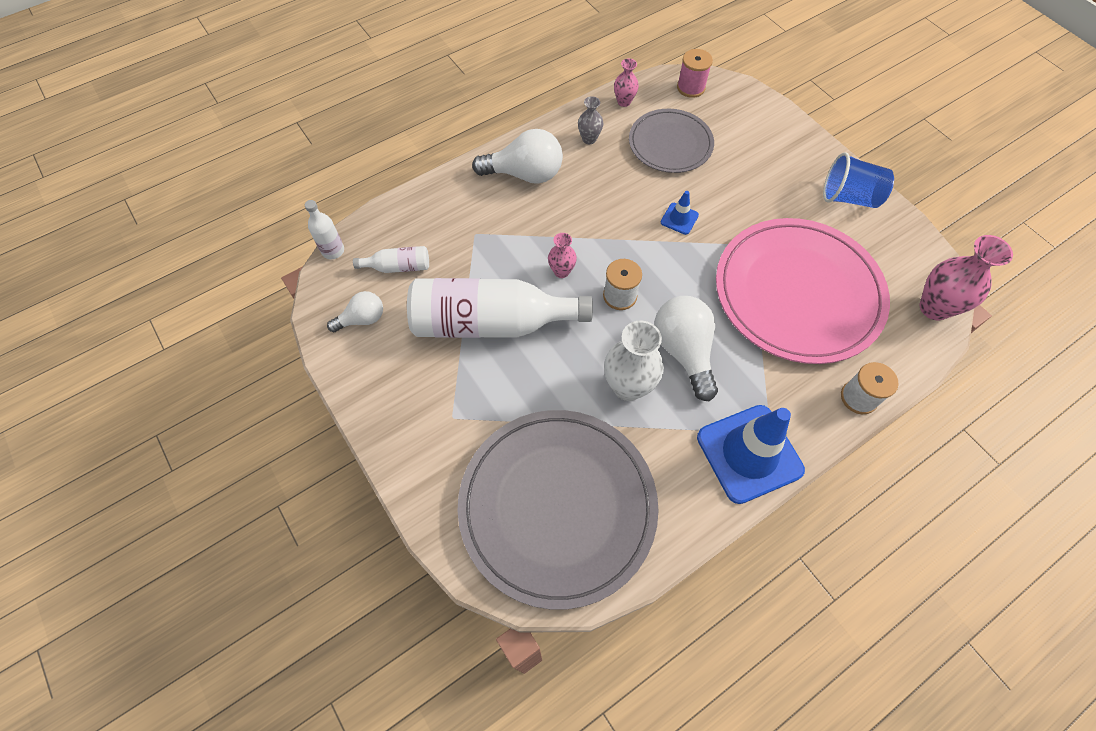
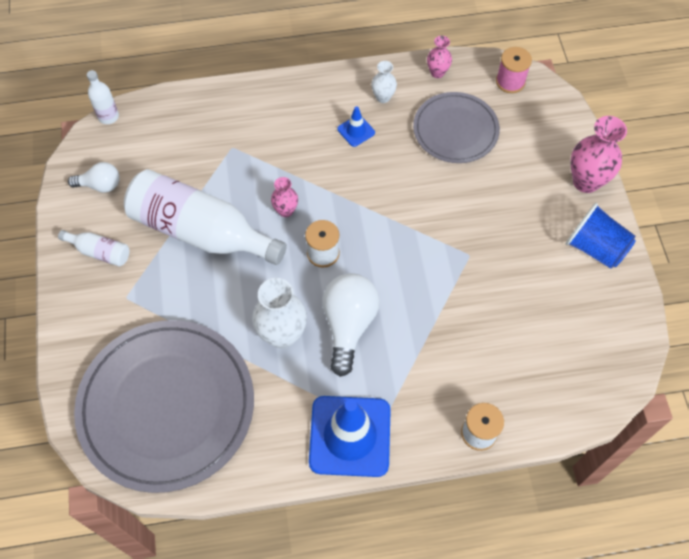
camera: 25 degrees right, 0 degrees up
white bottle [353,246,429,273] -> white bottle moved to [58,230,129,266]
white light bulb [472,129,563,184] -> none
grey vase [578,96,603,144] -> white vase [371,61,397,103]
blue traffic cone [661,191,699,235] -> blue traffic cone moved to [337,106,375,147]
pink plate [716,218,890,364] -> none
pink vase [919,235,1013,320] -> pink vase moved to [570,116,627,193]

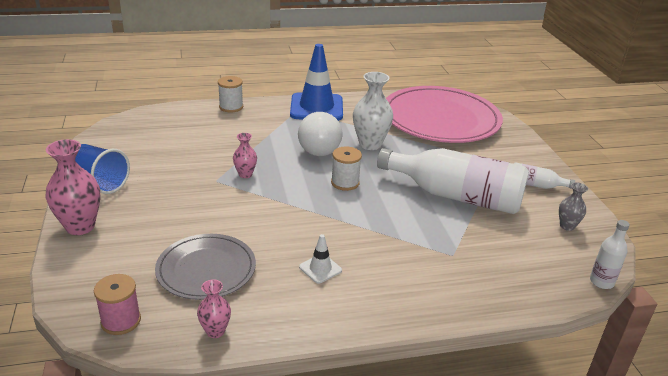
camera: 175 degrees right, 30 degrees down
white light bulb [68,162,120,193] -> grey vase [559,183,588,231]
grey plate [74,320,254,493] -> pink plate [386,86,503,143]
pink vase [271,177,298,217] -> pink vase moved to [233,133,257,178]
blue traffic cone [337,106,375,147] -> white traffic cone [299,234,342,284]
white vase [371,61,397,103] -> none

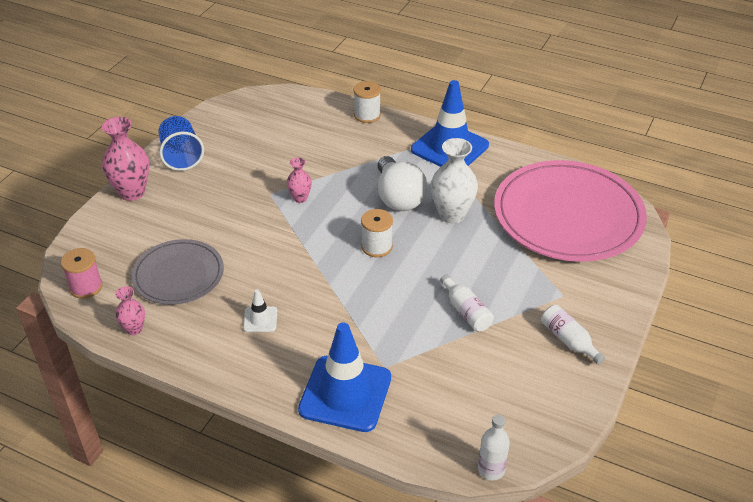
camera: 40 degrees right, 10 degrees up
white light bulb [298,112,343,156] -> white light bulb turned 60 degrees counterclockwise [378,156,427,211]
white bottle [377,148,529,214] -> white bottle [440,274,494,332], size x0.44
grey vase [559,183,588,231] -> none
none -> blue traffic cone [298,322,391,432]

